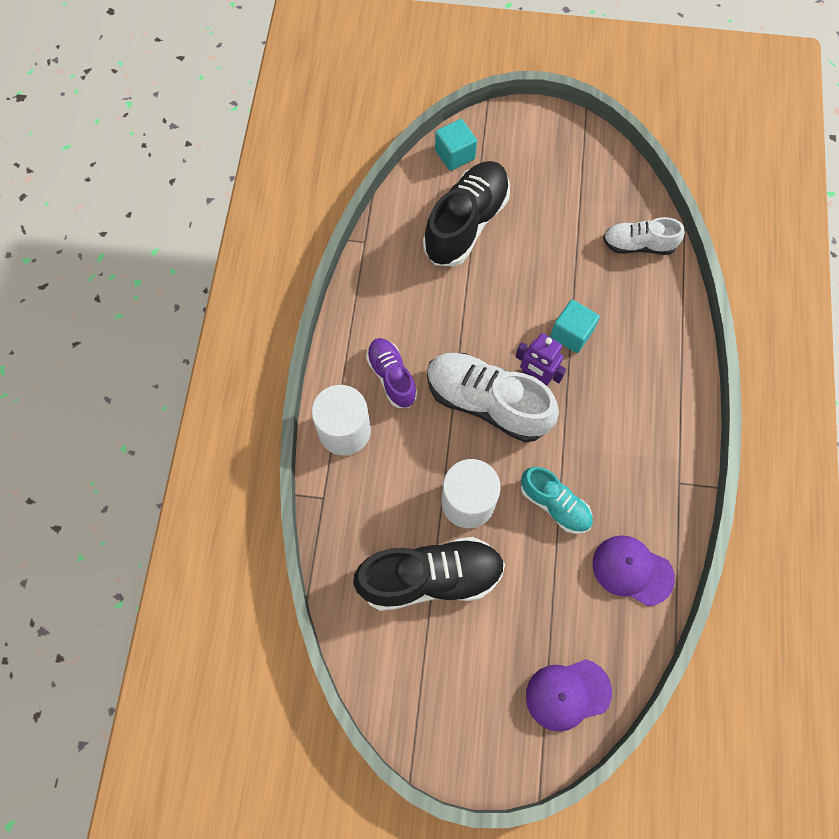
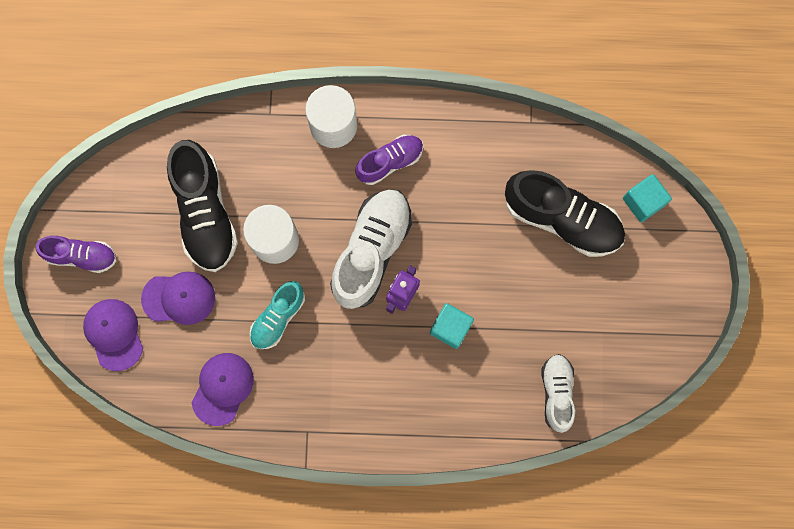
camera: 85 degrees right, 10 degrees up
none -> purple shoe [36,236,117,273]
none -> purple cap [141,272,215,325]

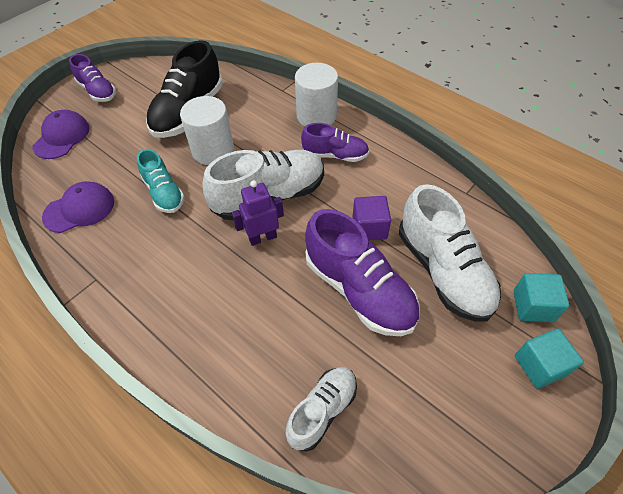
camera: 40 degrees right, 25 degrees down
purple cap [141,272,215,325] -> none
turquoise shoe [250,281,305,349] -> turquoise shoe turned 105 degrees counterclockwise [137,149,185,213]
turquoise cube [430,303,474,349] -> turquoise cube moved to [515,329,584,389]
black shoe [505,170,625,257] -> white shoe [399,184,501,322]
none -> purple shoe [305,209,420,336]
none -> purple cube [352,196,391,240]

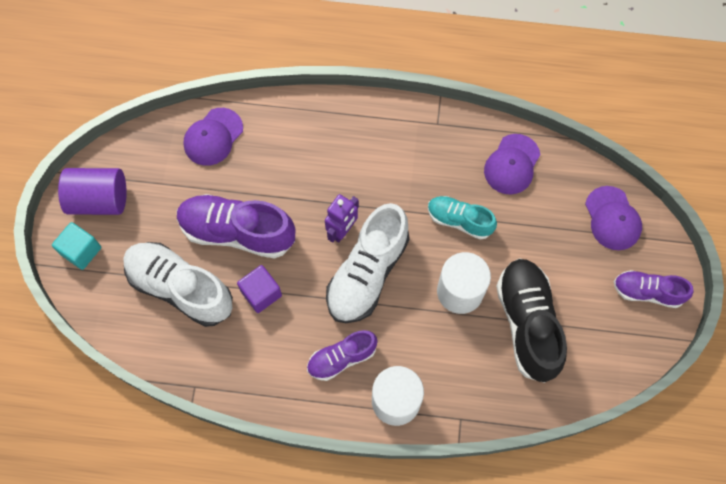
camera: 145 degrees right, 15 degrees up
white shoe [286,367,357,451] -> purple cap [183,108,243,166]
turquoise cube [513,273,569,322] -> none
none -> purple cylinder [58,168,127,215]

